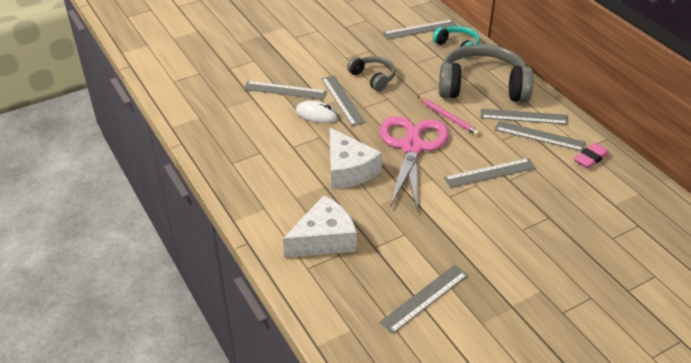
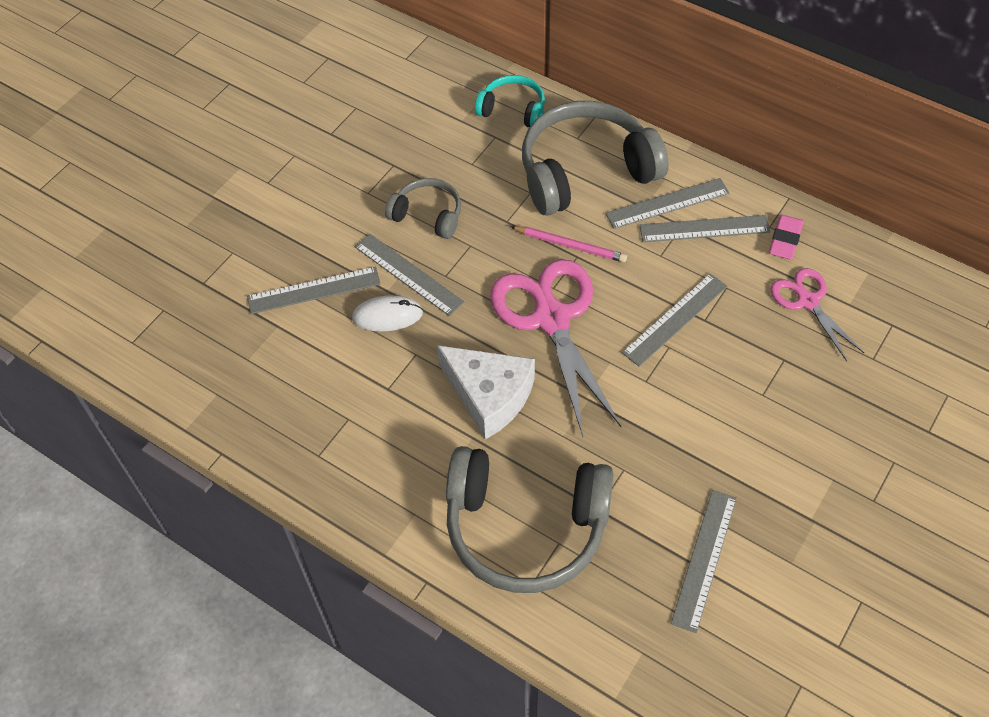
camera: 25 degrees left, 15 degrees up
white cheese [283,195,357,258] -> grey headphones [446,446,614,593]
grey ruler [383,20,457,39] -> none
none -> pink scissors [770,268,864,361]

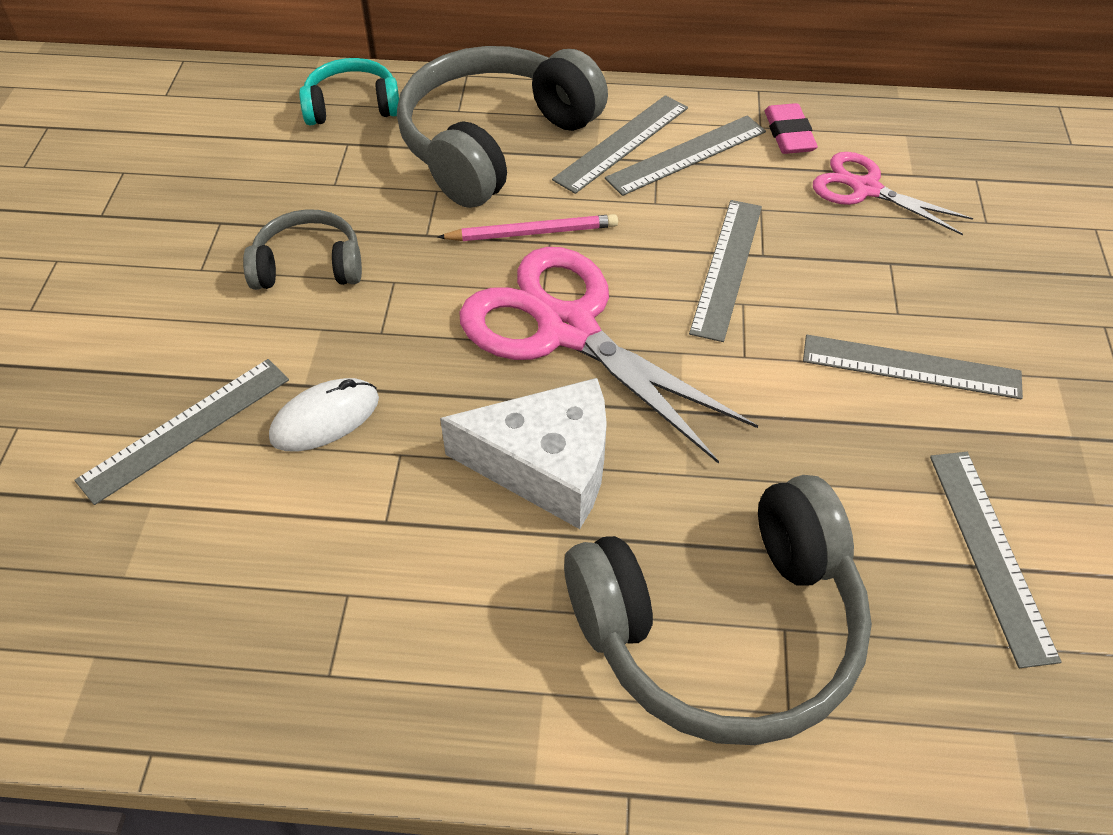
camera: 30 degrees left, 5 degrees down
grey ruler [355,234,464,316] -> grey ruler moved to [803,335,1023,399]

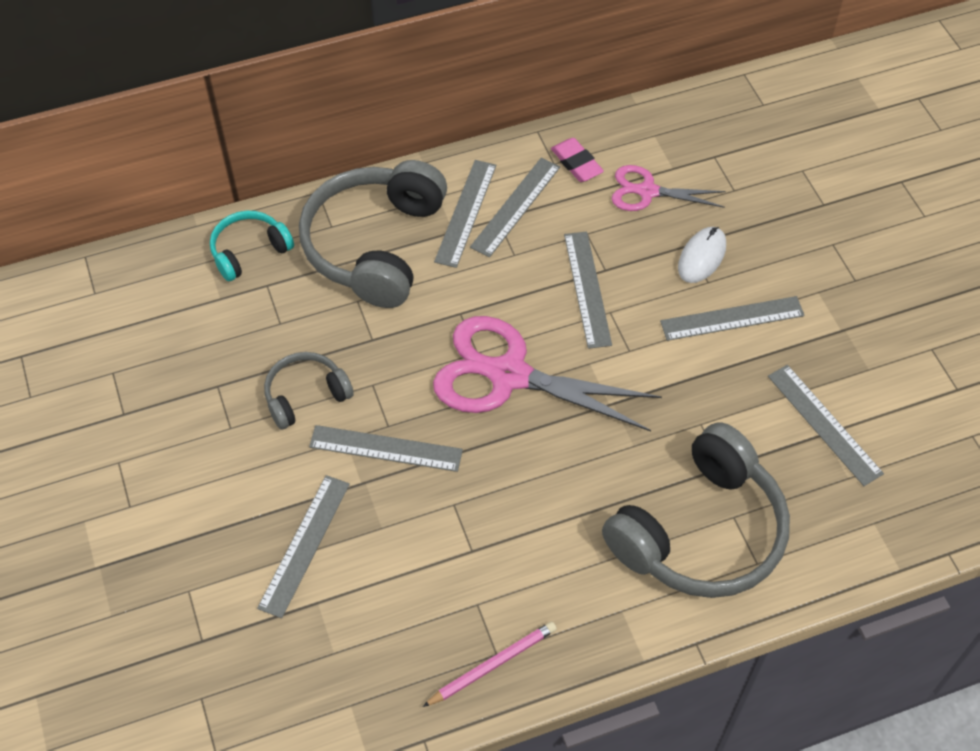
camera: 25 degrees left, 5 degrees up
white mouse [269,378,379,451] -> white mouse moved to [678,227,726,283]
pink pencil [437,214,618,241] -> pink pencil moved to [423,621,557,707]
white cheese [440,378,607,529] -> none
none -> grey ruler [309,425,463,472]

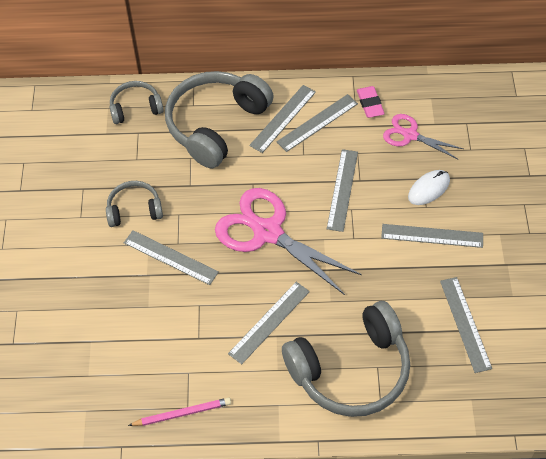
camera: 20 degrees right, 0 degrees up
turquoise headphones [210,211,294,281] -> grey headphones [109,81,164,124]
grey ruler [257,475,350,618] -> grey ruler moved to [228,282,310,364]

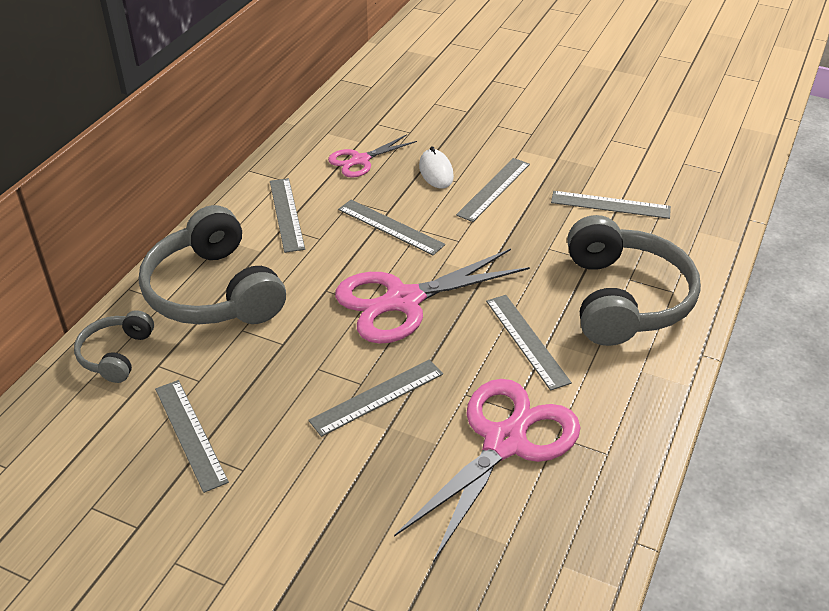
camera: 65 degrees left, 15 degrees down
grey headphones [106,181,163,227] -> none
pink pencil [128,398,231,426] -> none
grey ruler [249,85,316,153] -> grey ruler moved to [155,380,229,493]
pink eraser [357,86,385,118] -> none
none -> pink scissors [394,379,581,563]

